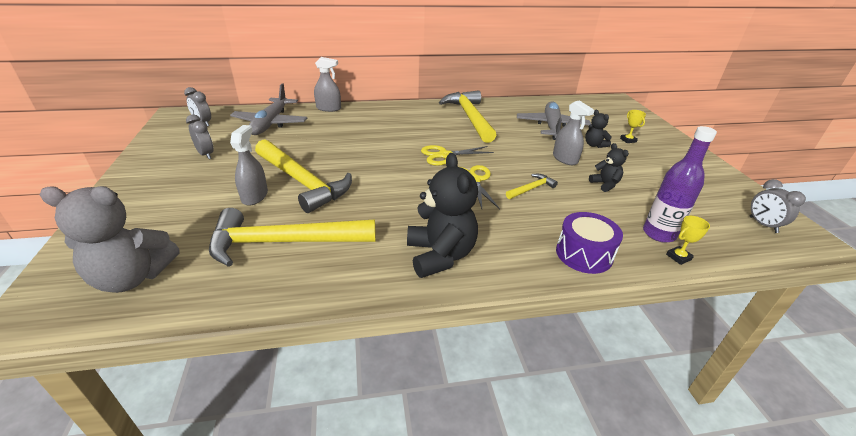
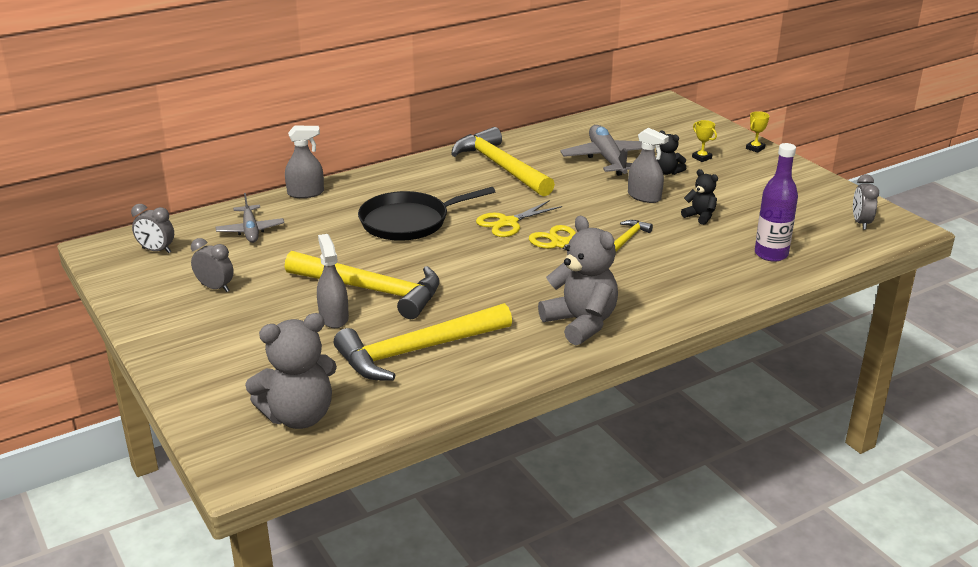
camera: 20 degrees left, 5 degrees down
grey plane [230,83,307,135] -> grey plane [216,193,284,243], size x0.63
black teddy bear [407,153,478,278] -> grey teddy bear [538,216,618,345]
purple drum [556,212,623,274] -> none
yellow trophy [666,216,710,265] -> yellow trophy moved to [746,111,769,153]
grey clock [750,179,806,233] -> grey clock turned 45 degrees clockwise [853,174,879,230]
none -> black pan [358,187,495,241]

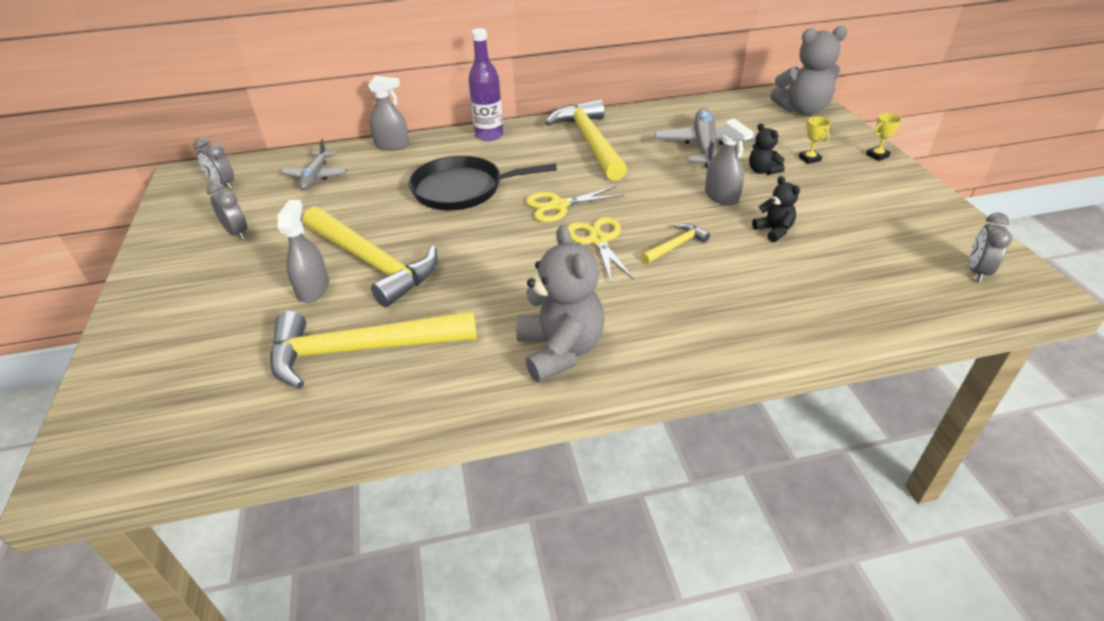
camera: 20 degrees right, 10 degrees up
grey teddy bear [245,313,337,429] -> grey teddy bear moved to [771,26,848,115]
purple bottle [755,143,798,262] -> purple bottle moved to [468,28,504,141]

